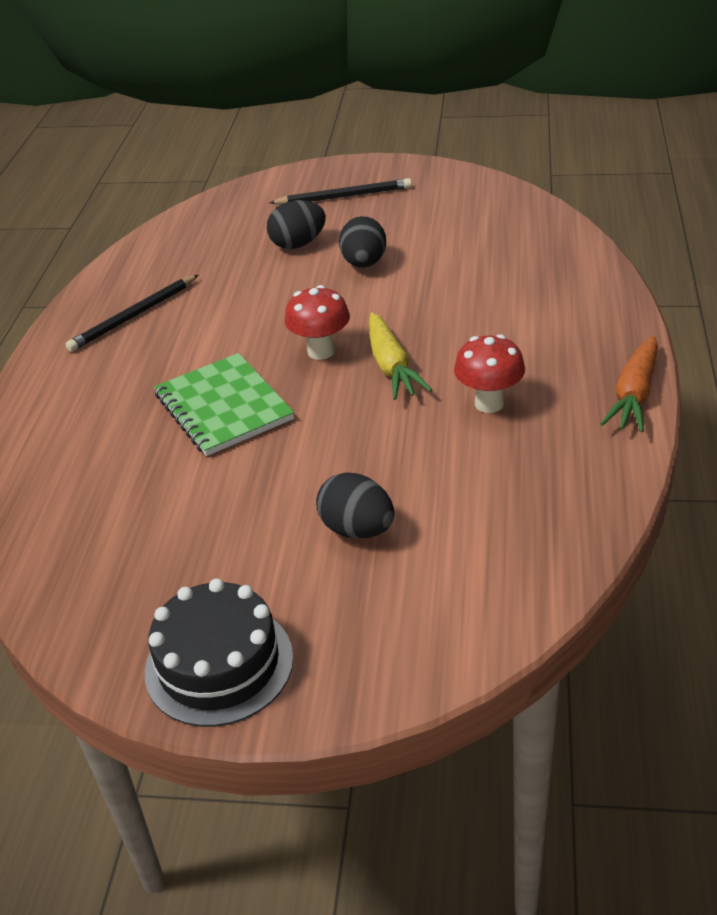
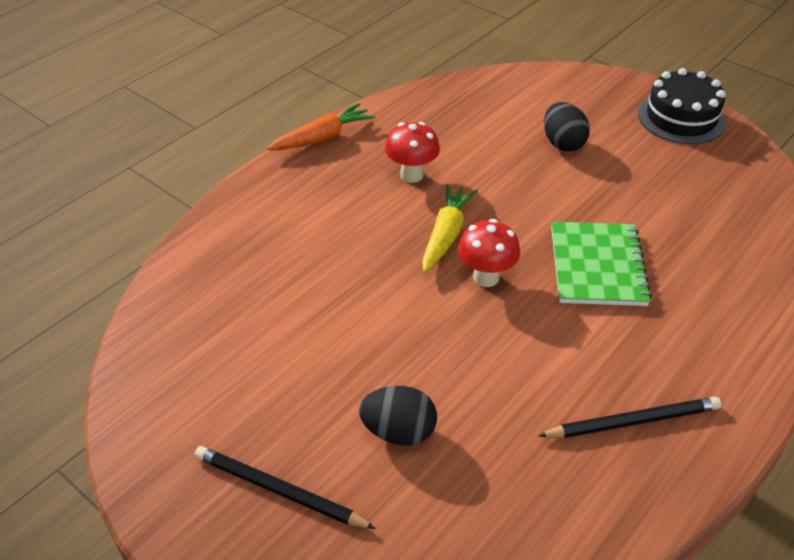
camera: 150 degrees left, 5 degrees up
black egg [339,216,386,268] -> none

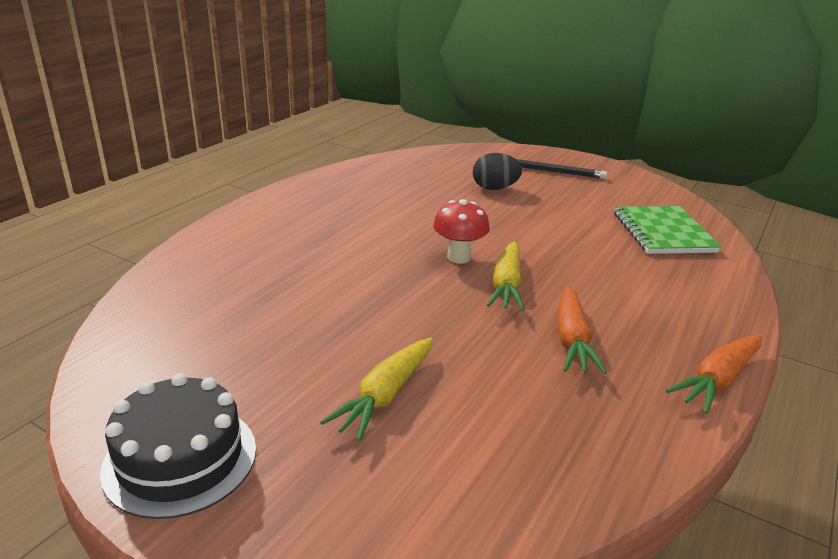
camera: 170 degrees right, 15 degrees down
red mushroom [385,122,440,183] -> orange carrot [557,286,607,374]
black pencil [538,397,721,438] -> none
black egg [544,102,590,151] -> yellow carrot [320,337,433,441]
green notebook [551,222,652,306] -> green notebook moved to [614,206,721,254]

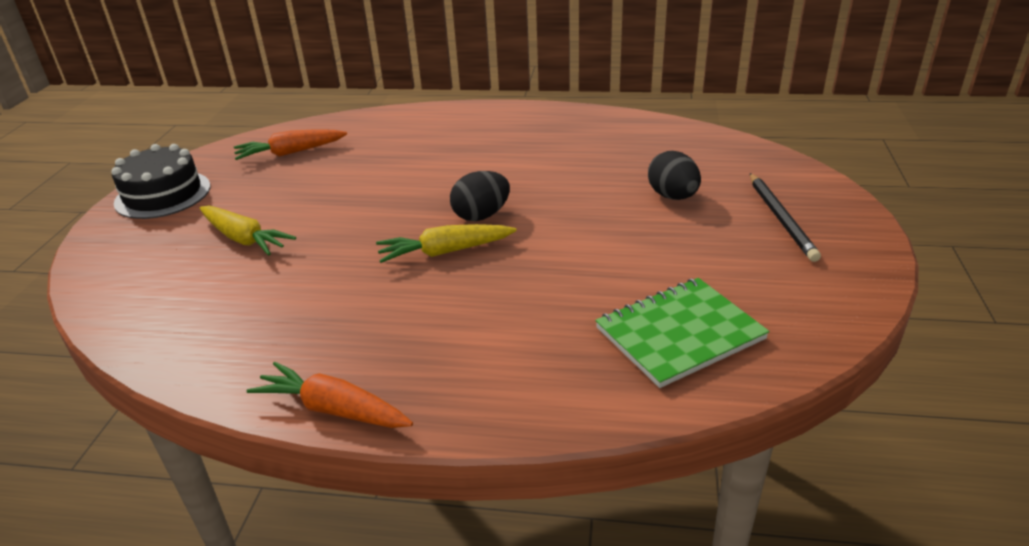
camera: 70 degrees right, 5 degrees up
yellow carrot [320,337,433,441] -> yellow carrot turned 150 degrees counterclockwise [200,206,296,255]
red mushroom [433,199,490,264] -> black egg [450,171,510,221]
orange carrot [557,286,607,374] -> orange carrot moved to [234,129,347,160]

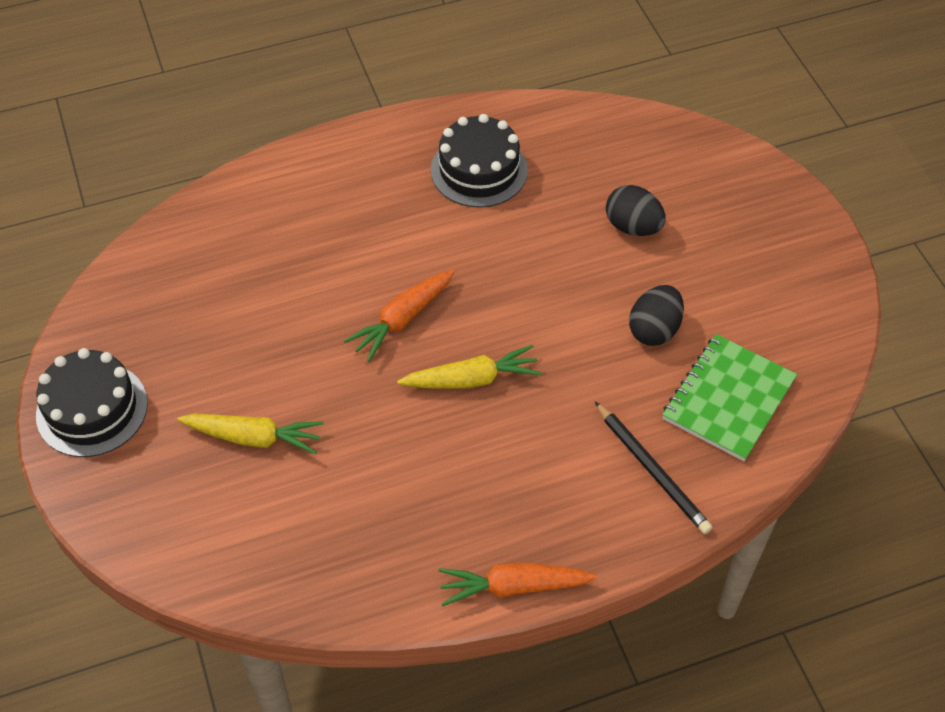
camera: 30 degrees left, 20 degrees up
orange carrot [234,129,347,160] -> orange carrot moved to [344,269,455,362]
yellow carrot [376,224,517,263] -> yellow carrot turned 150 degrees counterclockwise [397,345,541,389]
black egg [450,171,510,221] -> black egg moved to [629,285,684,346]
black pencil [750,173,821,262] -> black pencil moved to [595,402,713,534]
none -> black cake [431,114,528,208]

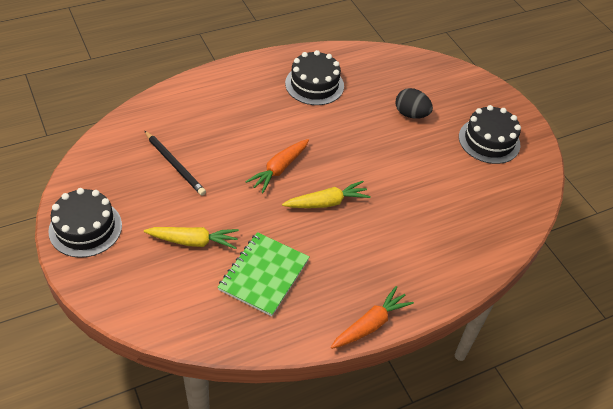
camera: 10 degrees left, 5 degrees down
orange carrot [438,563,597,606] -> orange carrot turned 150 degrees clockwise [331,286,414,349]
black pencil [595,402,713,534] -> black pencil moved to [145,131,206,196]
black egg [629,285,684,346] -> none
green notebook [662,334,797,461] -> green notebook moved to [218,232,310,316]
none -> black cake [459,105,521,164]

